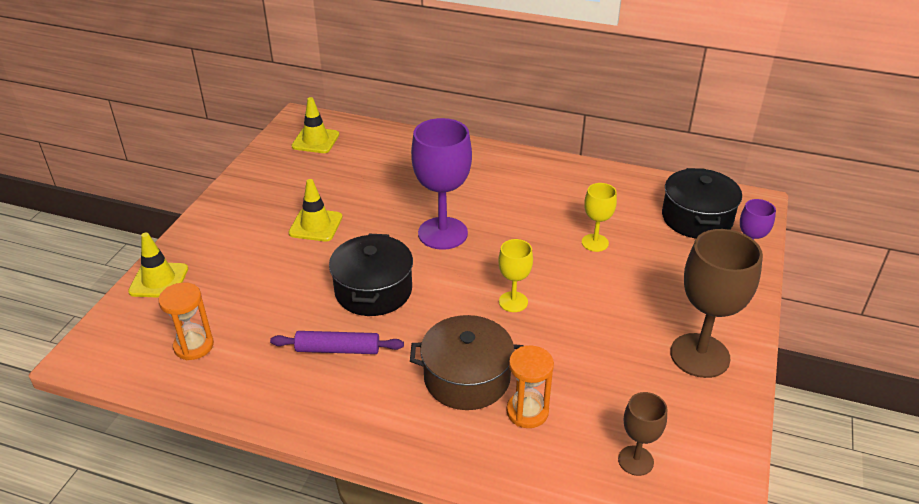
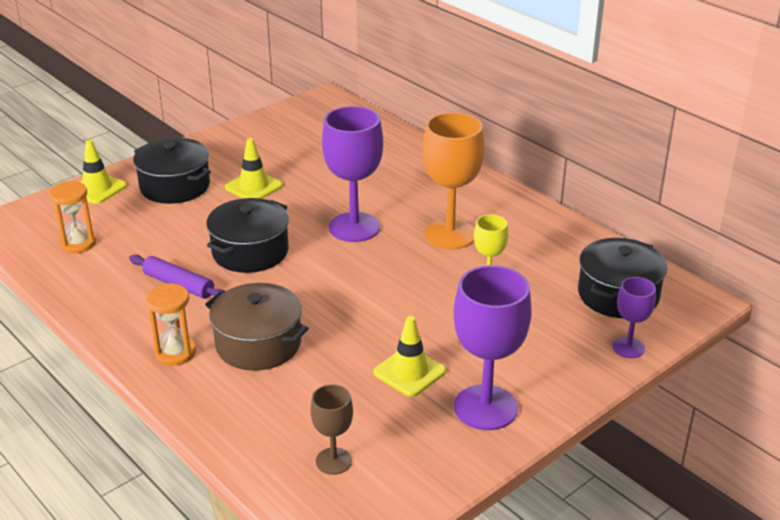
camera: 30 degrees right, 5 degrees down
yellow traffic cone [291,97,339,153] -> yellow traffic cone moved to [373,316,446,397]
yellow goblet [498,239,533,312] -> none
orange hourglass [506,346,554,428] -> orange hourglass moved to [146,283,196,366]
brown goblet [670,229,763,378] -> purple goblet [454,265,532,430]
none -> black pot [133,138,211,204]
none -> orange goblet [422,112,485,250]

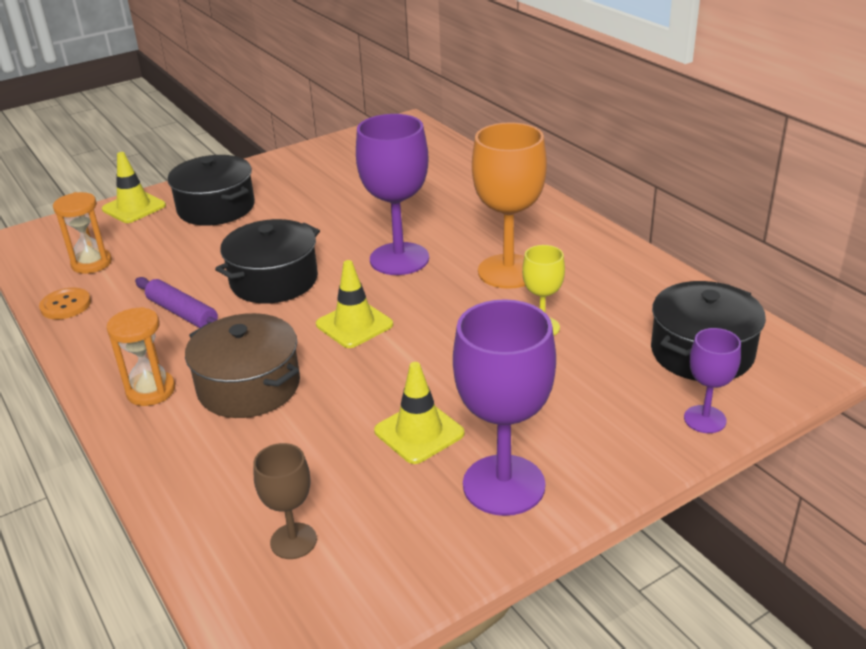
camera: 10 degrees right, 0 degrees up
yellow traffic cone [225,138,283,199] -> yellow traffic cone moved to [316,260,393,348]
none -> orange button [39,288,91,319]

